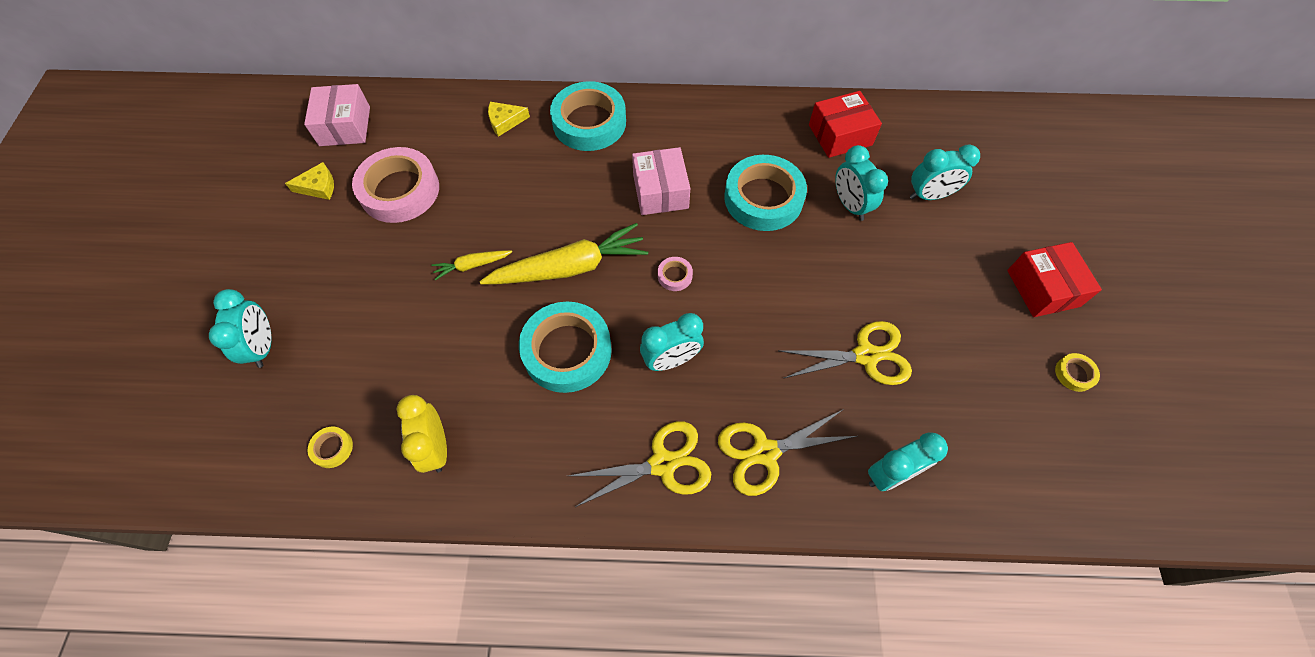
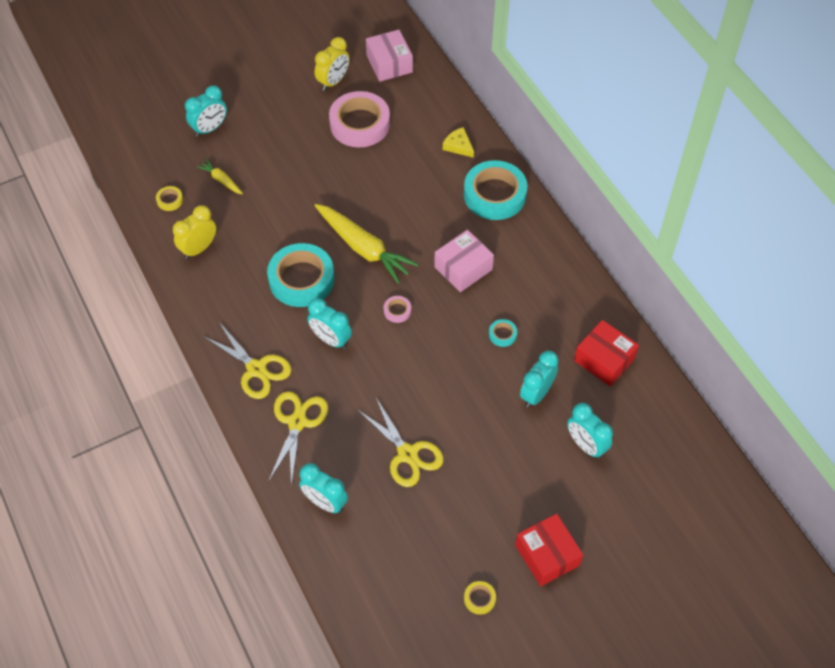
camera: 60 degrees right, 5 degrees down
yellow cheese [285,162,334,200] -> yellow clock [315,37,349,91]
pink box [304,84,370,146] -> pink box turned 75 degrees counterclockwise [366,30,413,82]
yellow carrot [431,250,512,280] -> yellow carrot moved to [197,159,243,195]
yellow scissors [718,409,857,496] -> yellow scissors turned 60 degrees clockwise [268,391,328,486]
turquoise tape [724,155,807,231] -> turquoise tape [489,319,517,347], size x0.42
red box [1007,242,1102,317] -> red box turned 75 degrees counterclockwise [515,514,583,586]

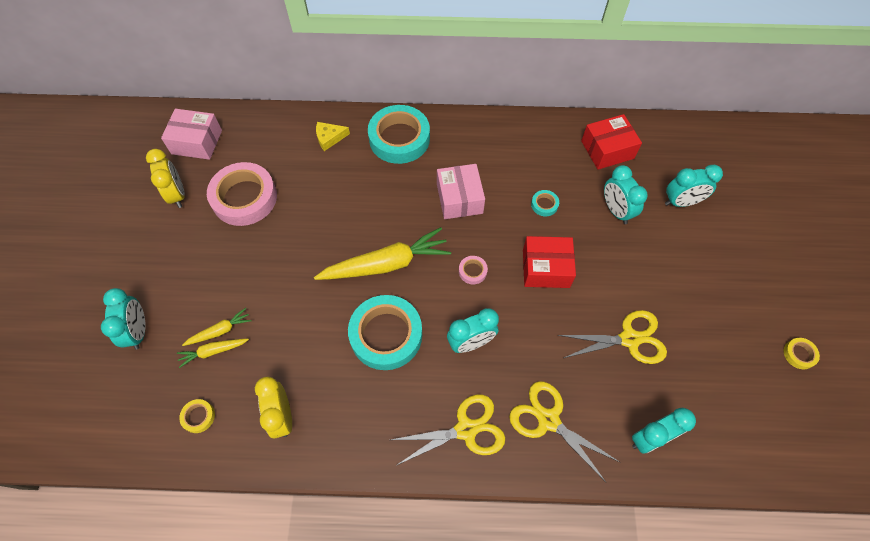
camera: 60 degrees left, 5 degrees up
red box [515,514,583,586] -> red box moved to [523,236,576,288]
none -> yellow carrot [182,308,252,346]

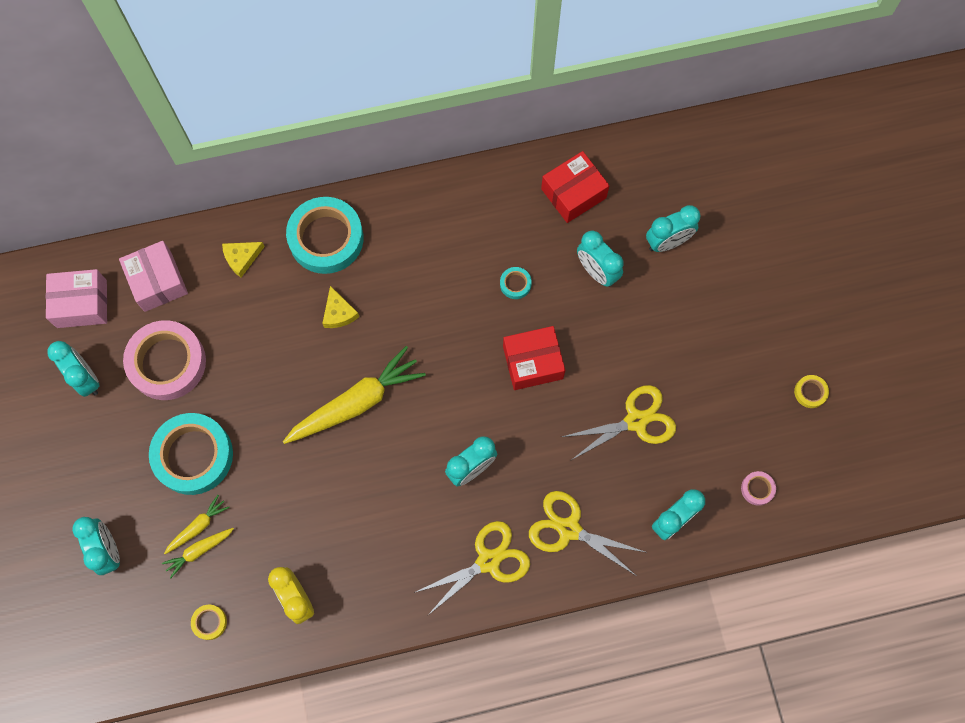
camera: 15 degrees left, 10 degrees up
yellow clock [146,149,185,208] -> turquoise clock [48,341,100,397]
turquoise tape [348,295,422,370] -> turquoise tape moved to [149,413,233,495]
pink box [437,164,485,219] -> pink box moved to [119,241,188,312]
pink tape [459,256,488,284] -> pink tape moved to [741,471,776,506]
none -> yellow cheese [322,286,359,328]

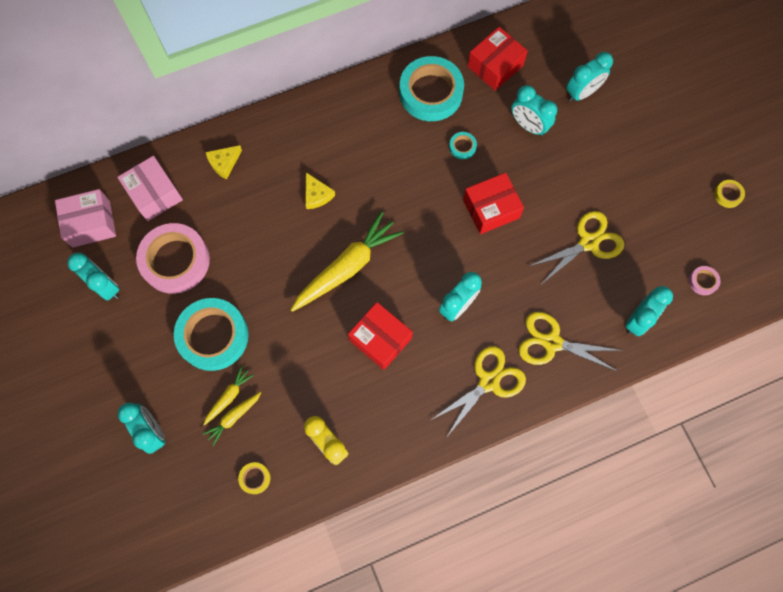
camera: 10 degrees left, 0 degrees up
turquoise tape [286,197,364,274] -> turquoise tape moved to [400,56,464,121]
none -> red box [348,302,413,370]

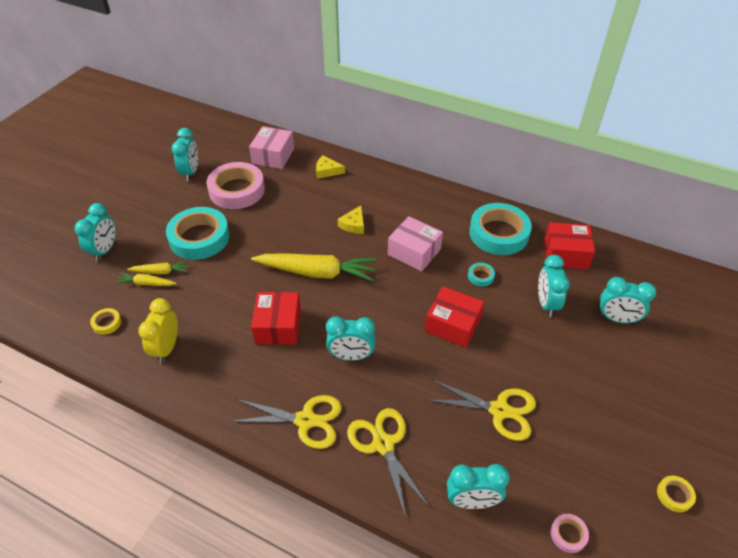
camera: 50 degrees right, 25 degrees down
pink box [55,189,116,248] -> pink box moved to [388,216,443,272]

